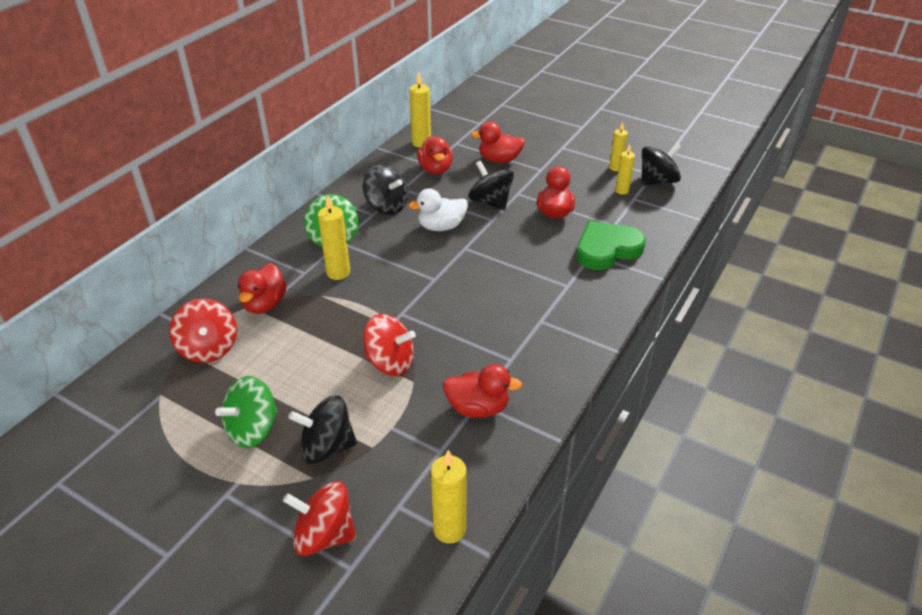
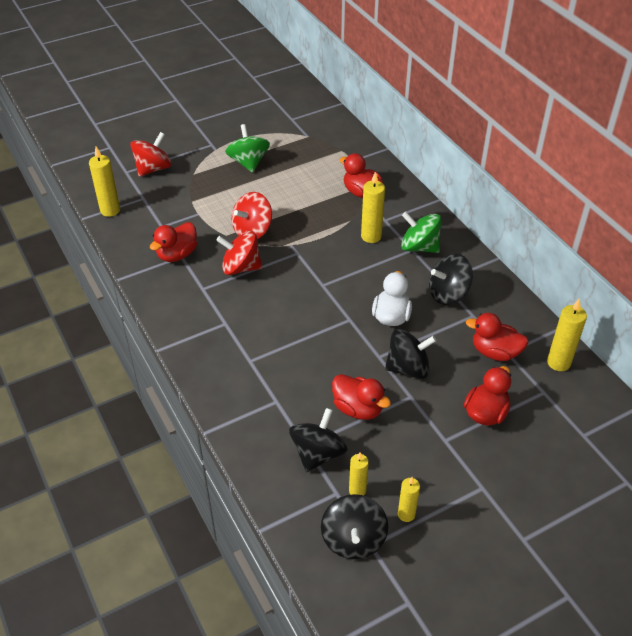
camera: 120 degrees right, 5 degrees up
red spinning top [169,299,237,363] -> red spinning top moved to [216,231,262,275]
black spinning top [288,395,357,464] -> black spinning top moved to [289,408,348,472]
green heart [577,221,646,270] -> none

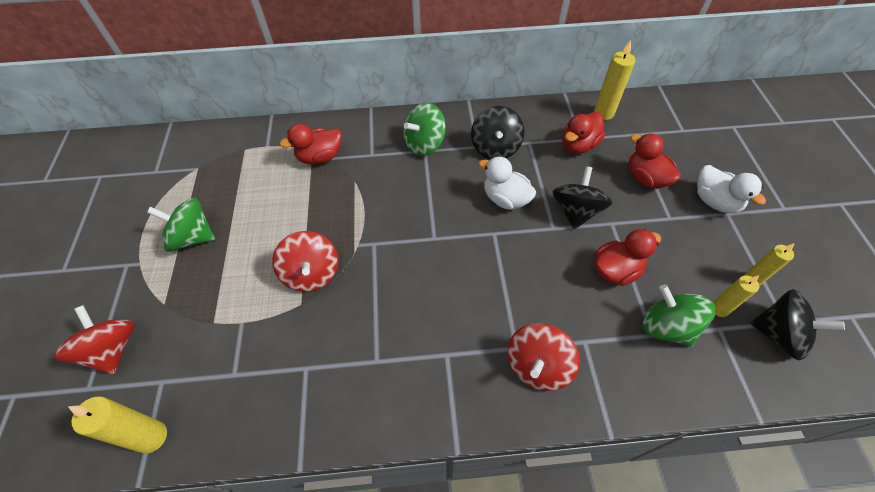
camera: 65 degrees left, 10 degrees up
red duck [150,222,197,262] -> none
red spinning top [216,231,262,275] -> red spinning top moved to [507,323,580,391]
black spinning top [289,408,348,472] -> green spinning top [642,284,715,347]
yellow candle [361,172,385,243] -> none
none -> white duck [697,165,766,213]

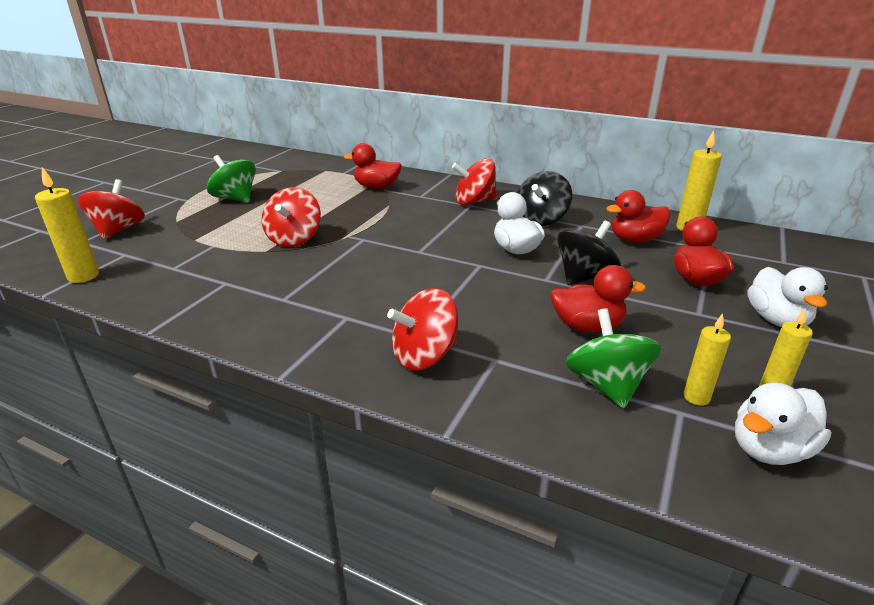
camera: 30 degrees right, 25 degrees down
green spinning top [403,103,446,156] -> red spinning top [452,158,497,205]
black spinning top [750,289,845,360] -> white duck [735,382,831,465]

